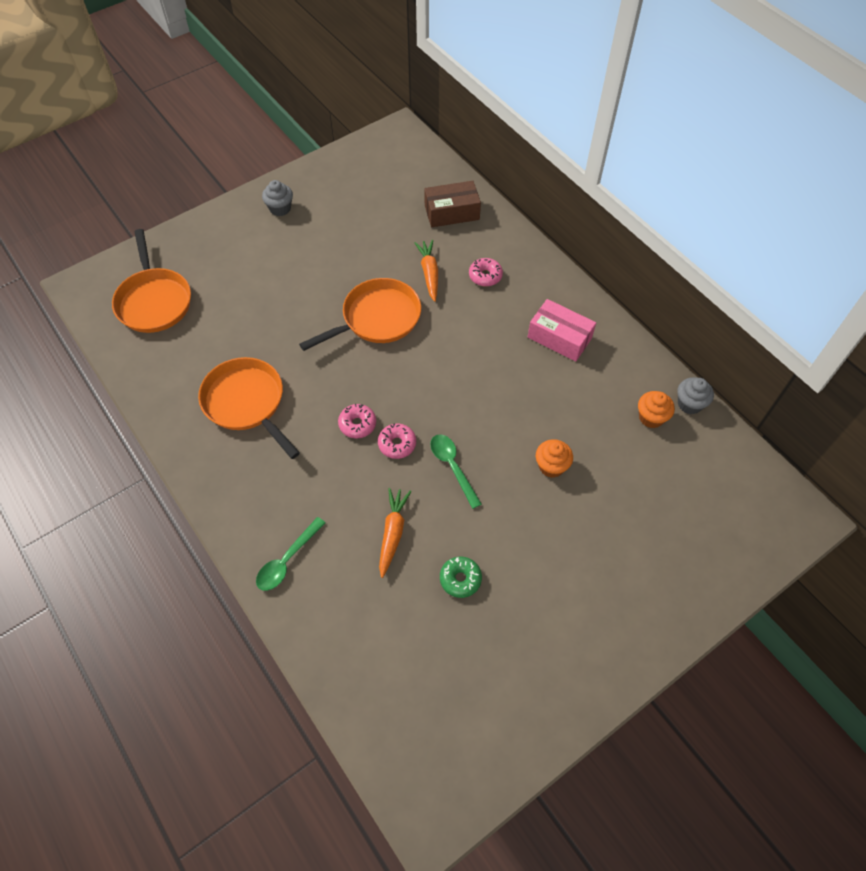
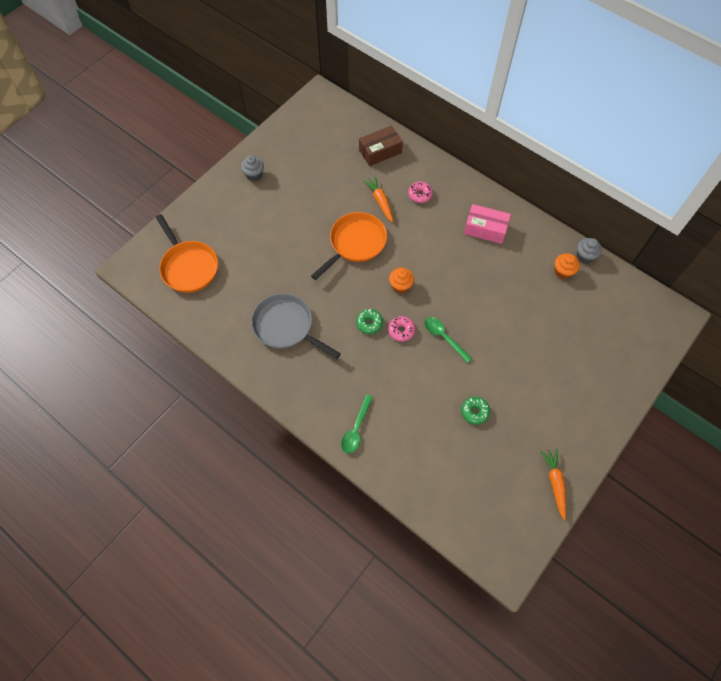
camera: 15 degrees left, 5 degrees up
orange pan [198,357,300,459] -> grey pan [251,293,341,359]
pink donut [338,404,376,438] -> green donut [356,309,383,334]
orange carrot [379,488,411,578] -> orange carrot moved to [541,449,566,520]
orange cupcake [536,439,573,478] -> orange cupcake moved to [389,268,414,293]

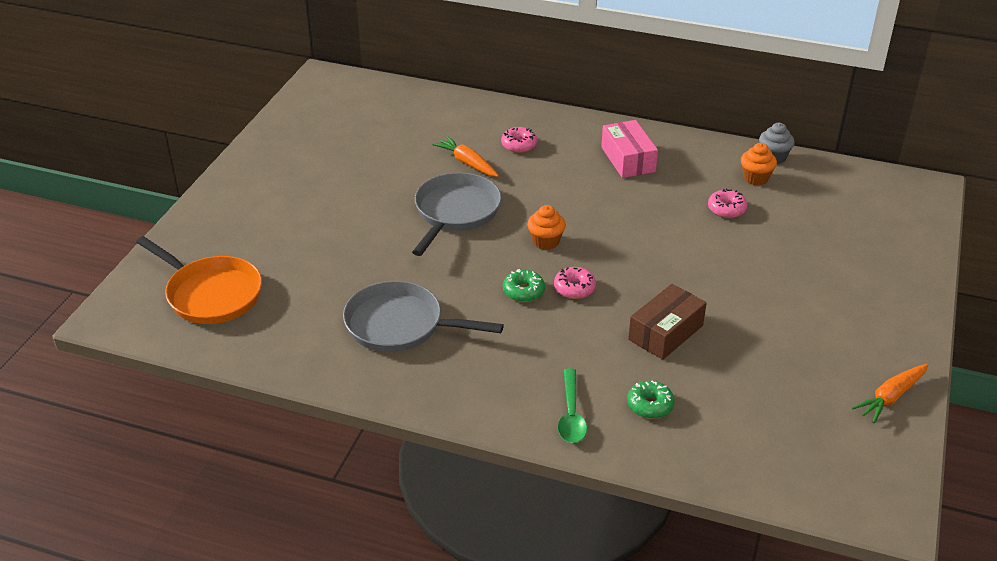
camera: 20 degrees left, 25 degrees down
grey cupcake [241,155,264,181] -> none
orange pan [311,212,387,280] -> grey pan [412,172,502,256]
brown box [359,125,403,166] -> brown box moved to [628,284,707,360]
green spoon [425,317,472,363] -> none
green donut [461,397,490,425] -> green donut moved to [627,381,675,419]
pink box [464,204,511,244] -> pink box turned 75 degrees clockwise [601,120,658,178]
orange carrot [541,449,566,520] -> orange carrot turned 105 degrees counterclockwise [852,364,928,423]
none -> pink donut [708,188,747,218]

